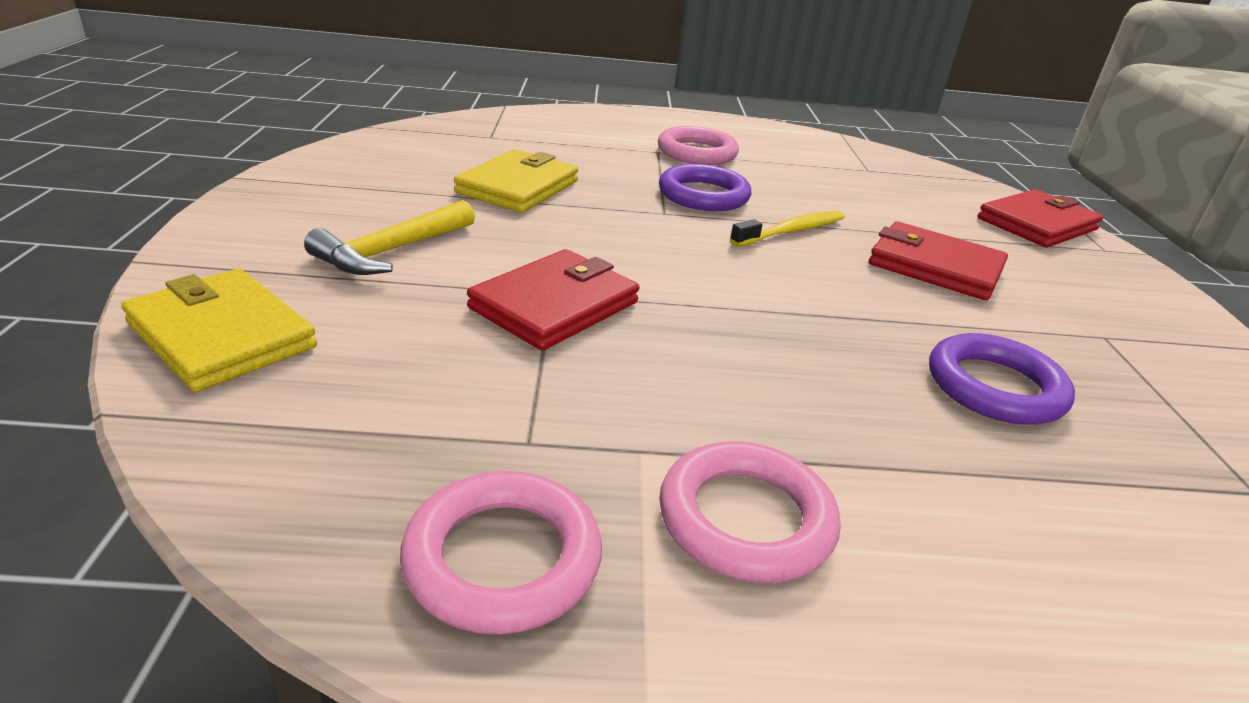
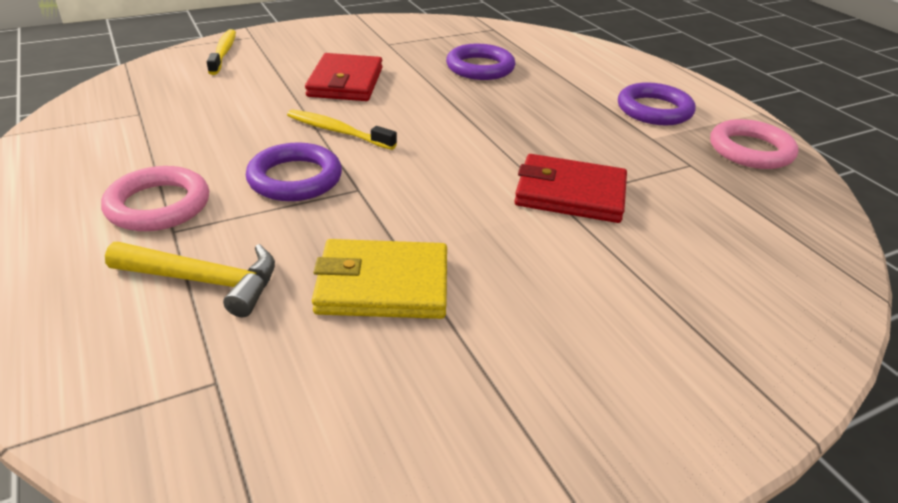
camera: 115 degrees left, 5 degrees up
yellow wallet [121,269,317,392] -> none
yellow hammer [304,200,475,275] -> yellow hammer moved to [105,242,275,317]
pink ring [659,441,841,583] -> purple ring [618,82,696,125]
red wallet [978,189,1104,248] -> yellow toothbrush [207,29,236,75]

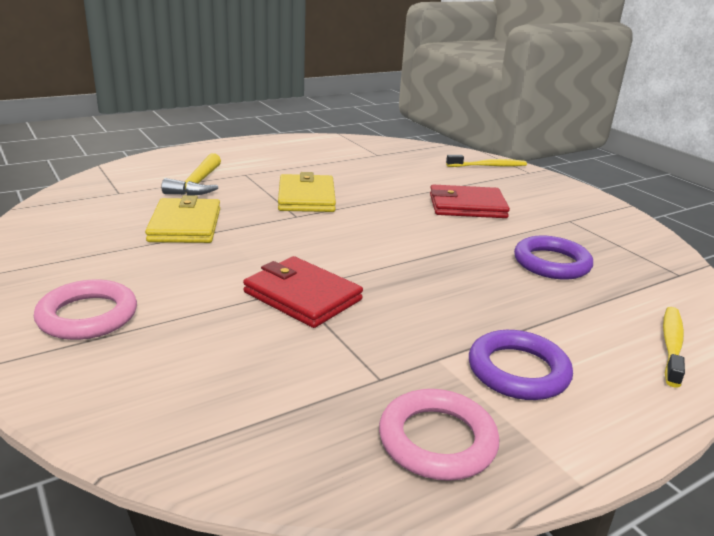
camera: 85 degrees right, 10 degrees down
pink ring [101,166,209,231] -> pink ring moved to [34,280,137,340]
purple ring [246,143,342,201] -> yellow wallet [278,172,336,212]
yellow toothbrush [287,110,397,150] -> yellow toothbrush moved to [663,307,685,387]
red wallet [514,154,627,223] -> red wallet turned 60 degrees counterclockwise [243,256,363,328]

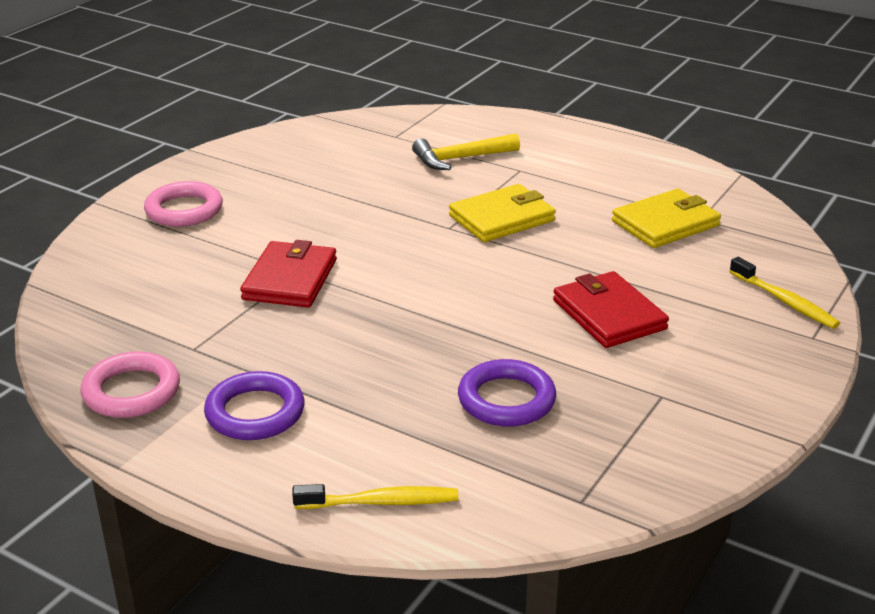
camera: 65 degrees right, 5 degrees up
yellow wallet [145,195,220,243] -> yellow wallet moved to [612,189,721,248]

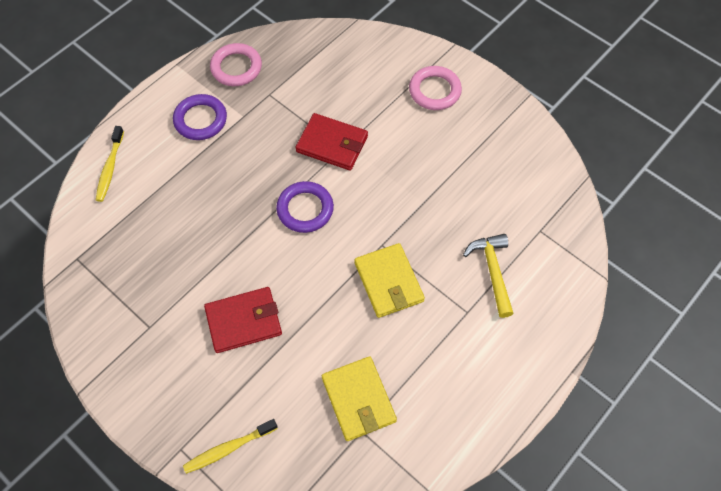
camera: 100 degrees right, 30 degrees up
purple ring [458,359,556,427] -> purple ring moved to [276,181,334,233]

